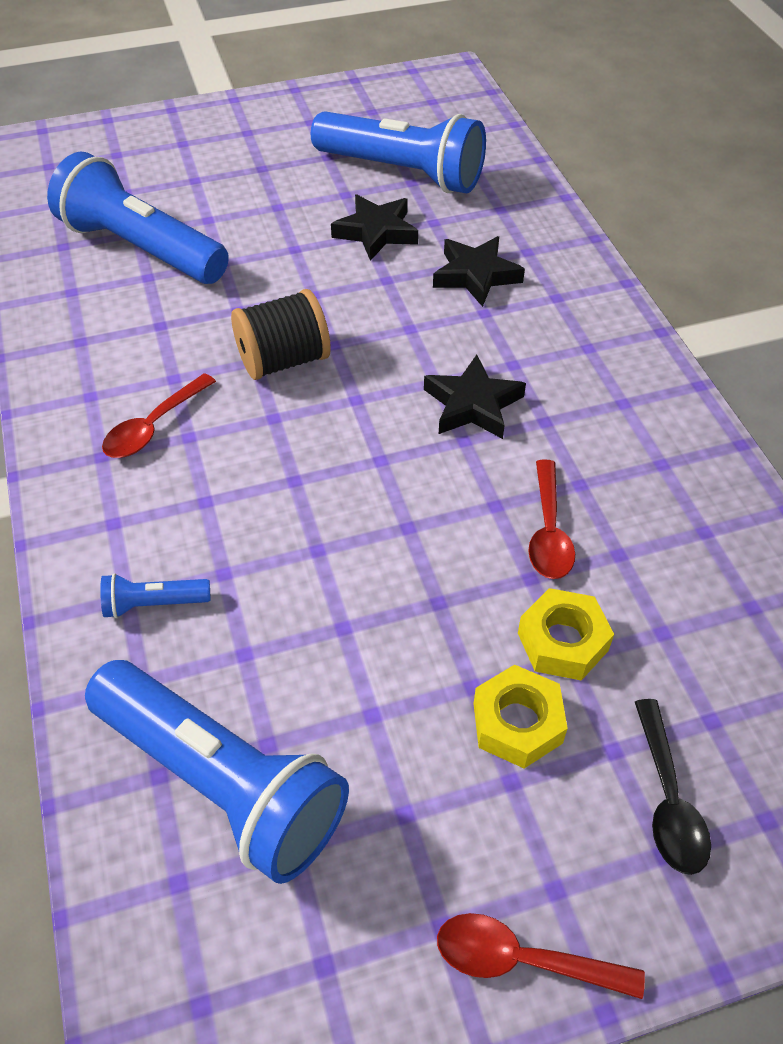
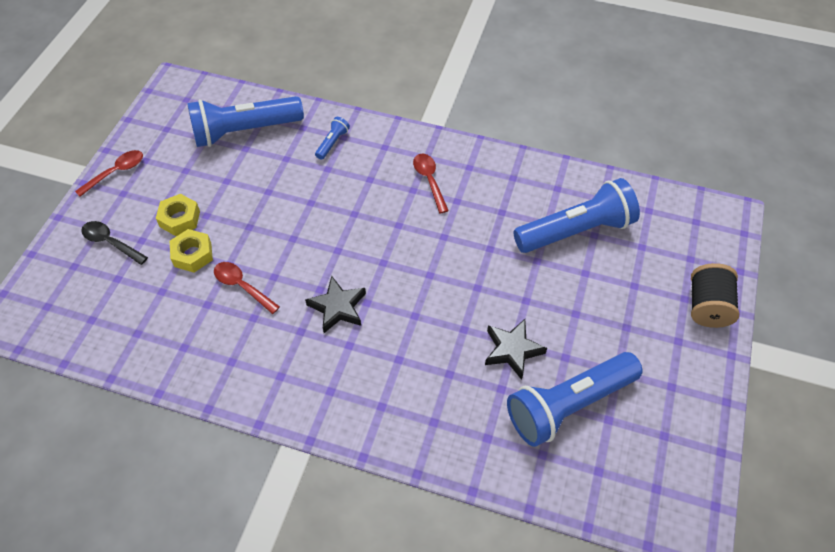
camera: 125 degrees right, 5 degrees up
black spool [231,289,331,380] -> black spool moved to [691,263,739,328]
black star [433,236,525,307] -> none

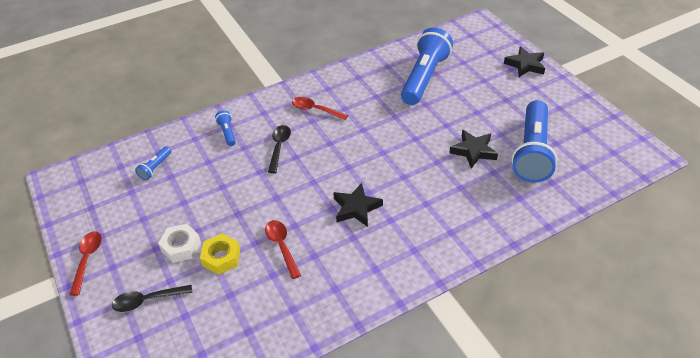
camera: 45 degrees left, 10 degrees down
yellow nut [156,194,200,236] -> white nut [158,224,201,263]
blue flashlight [187,96,304,147] -> blue flashlight [135,146,171,180], size x0.42
red spoon [214,262,280,314] -> red spoon turned 75 degrees clockwise [265,220,301,279]
black spool [691,263,739,328] -> black star [504,46,545,77]
none -> black spoon [268,125,291,173]

